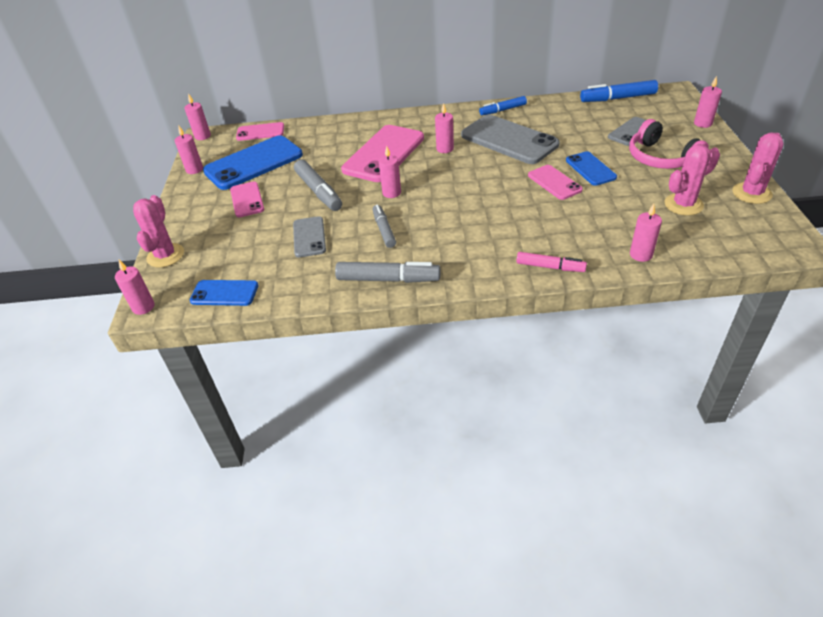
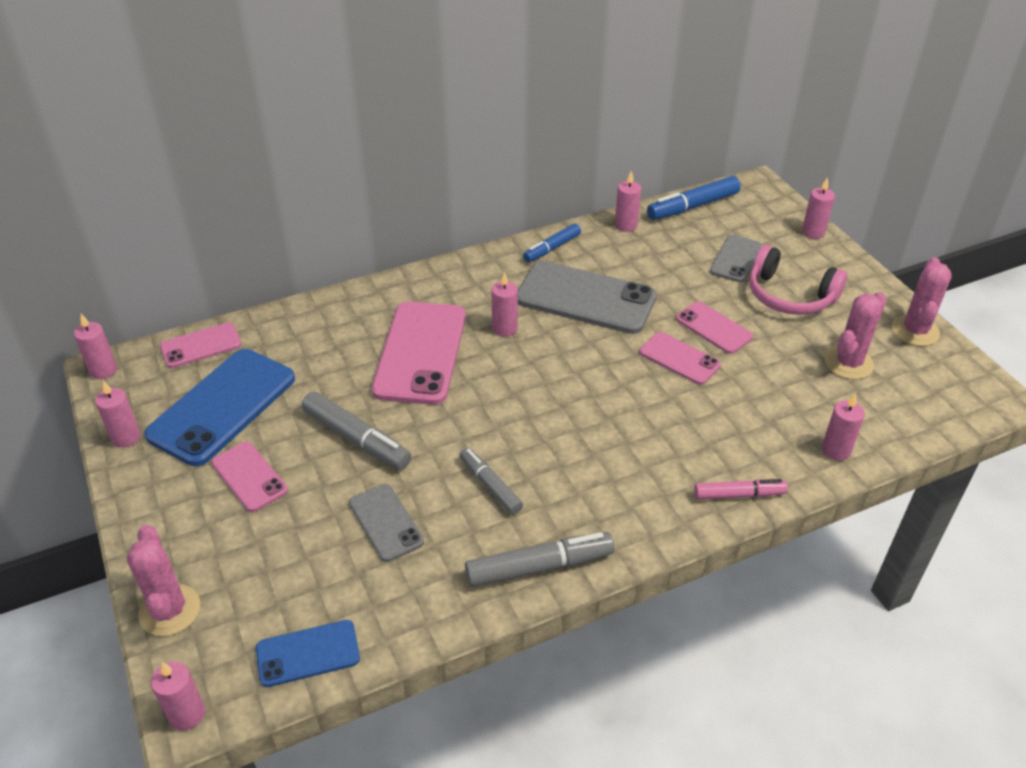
camera: 25 degrees left, 0 degrees up
pink candle [379,146,401,198] -> pink candle moved to [615,171,641,232]
blue phone [566,151,617,186] -> pink phone [676,301,753,354]

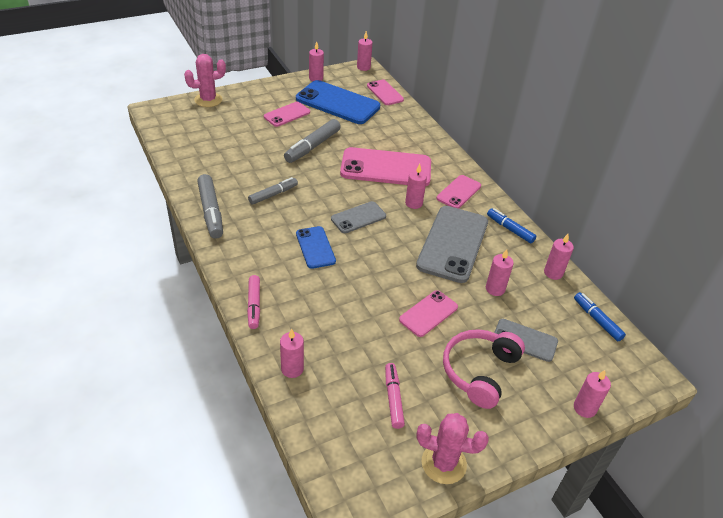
camera: 85 degrees right, 0 degrees up
pink candle [151,662,205,731] -> pink candle moved to [486,249,514,296]
blue phone [256,620,360,687] -> blue phone moved to [296,226,336,269]
grey phone [349,484,424,562] -> grey phone moved to [331,201,386,233]
pink phone [640,332,721,385] -> pink phone moved to [437,175,481,209]
blue marker [647,176,741,220] -> blue marker [574,292,626,341], size x0.65
pink cactus [825,292,887,379] -> pink marker [385,363,405,429]

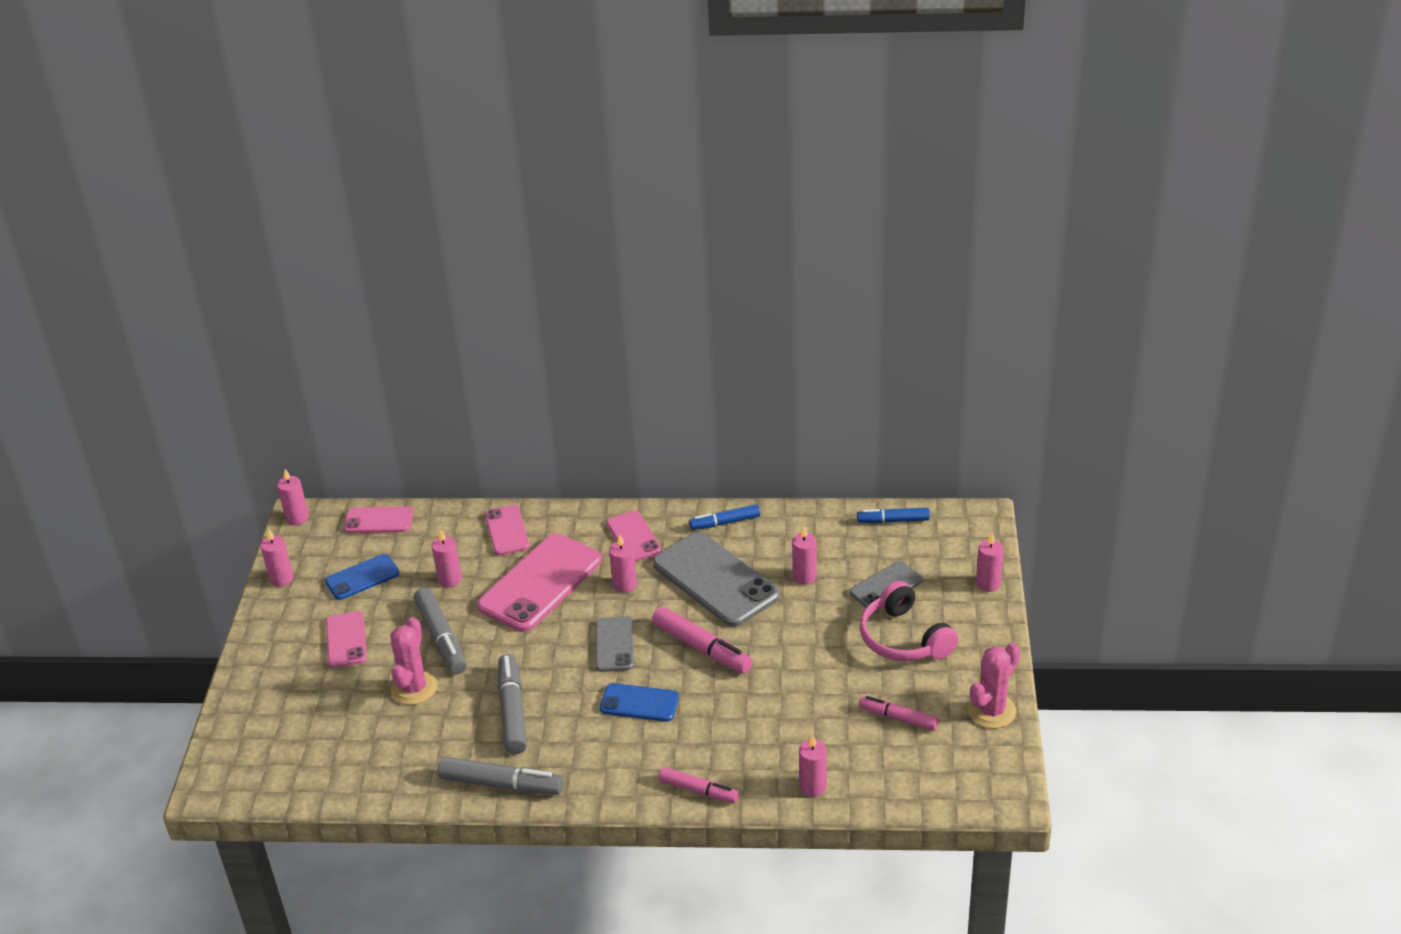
camera: 55 degrees left, 5 degrees down
pink cactus [184,54,226,107] -> pink cactus moved to [390,617,438,705]
grey marker [248,177,298,205] -> grey marker [498,654,527,754], size x1.53
blue phone [296,80,380,124] -> blue phone [325,554,399,600], size x0.54
pink phone [399,290,458,337] -> pink phone moved to [485,505,530,555]
pink candle [544,234,574,280] -> pink candle moved to [432,530,462,587]
none -> pink marker [652,607,753,674]

